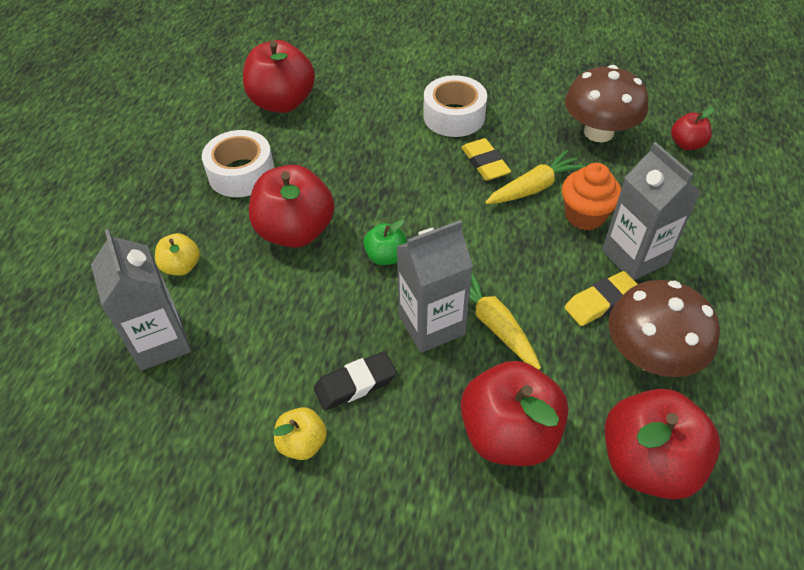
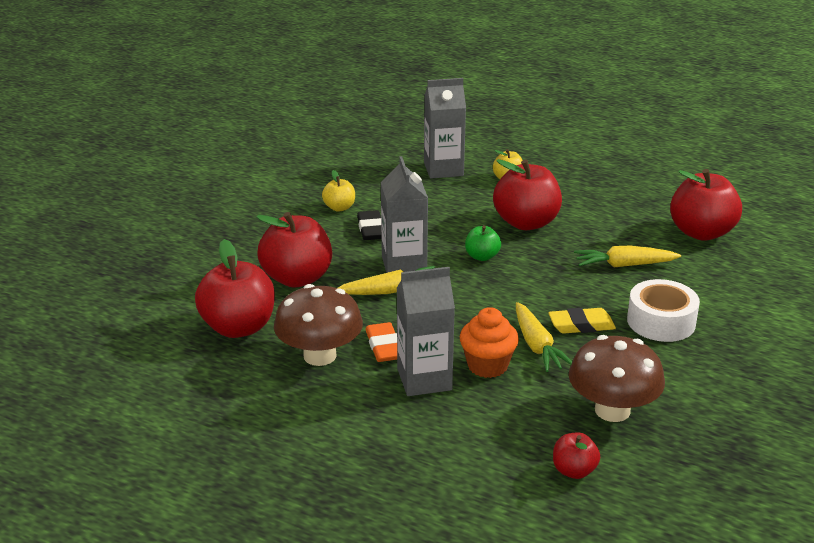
camera: 105 degrees right, 20 degrees down
white tape [202,130,274,197] -> none
yellow eraser [565,271,638,326] -> orange eraser [365,322,397,362]
none -> yellow carrot [574,246,681,267]

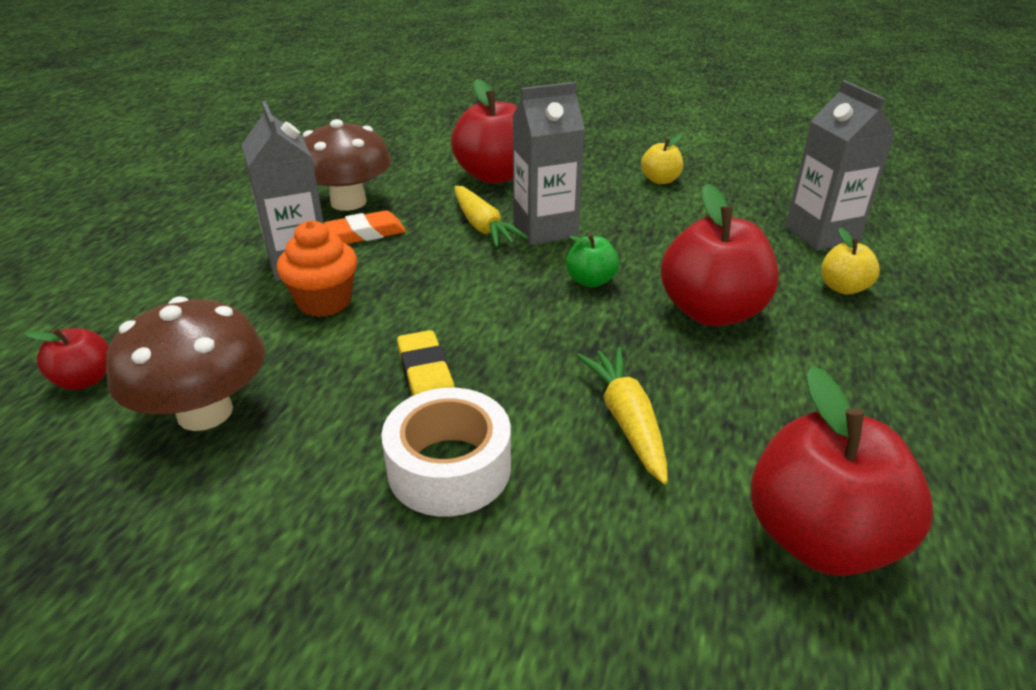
camera: 80 degrees right, 5 degrees up
red apple [195,239,275,338] -> none
black eraser [357,210,382,240] -> none
yellow carrot [516,302,572,372] -> none

